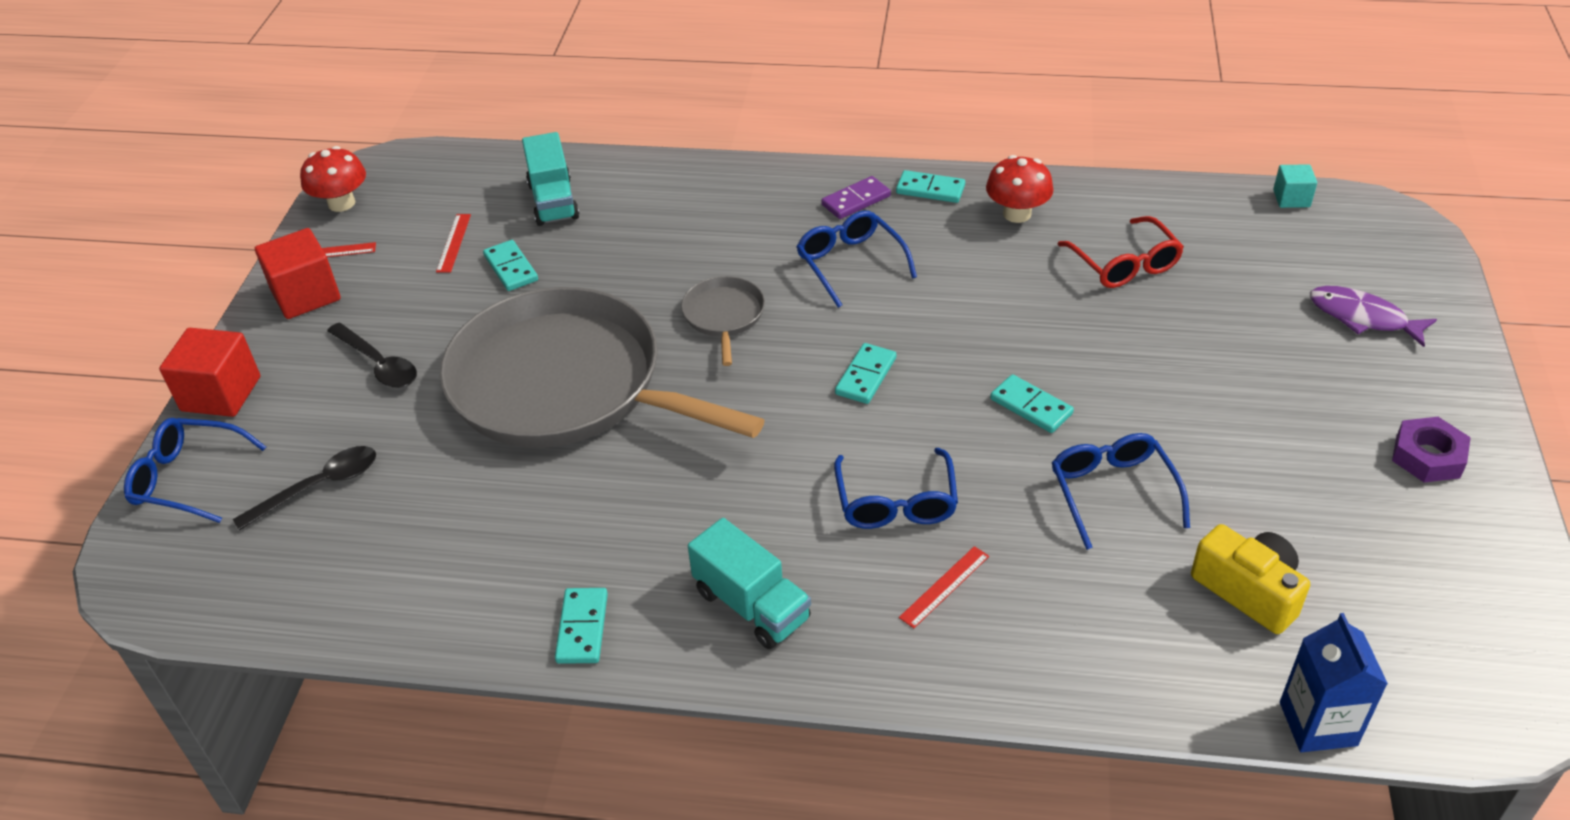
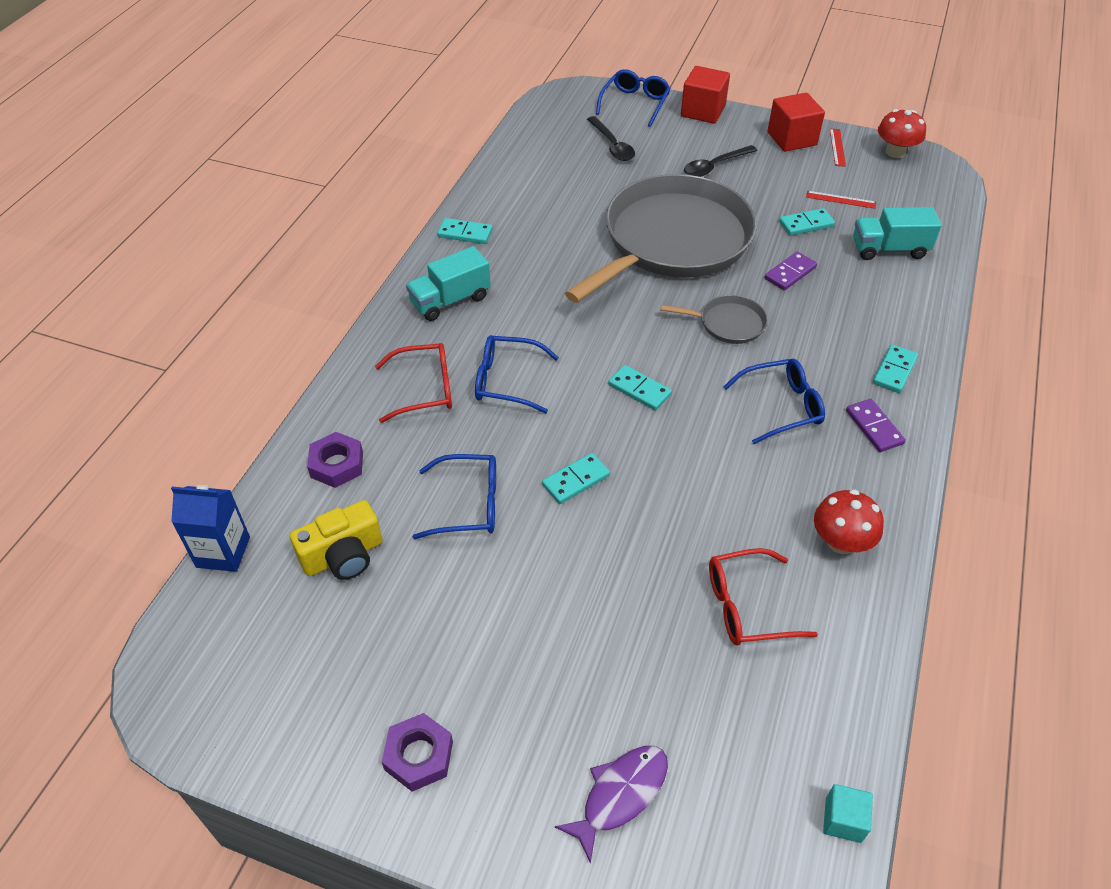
camera: 100 degrees right, 5 degrees up
turquoise domino [896,170,965,203] -> turquoise domino moved to [873,344,918,393]
red ruler [899,546,989,628] -> red glasses [375,343,452,423]
none -> purple nut [307,432,363,488]
none -> purple domino [765,251,817,290]

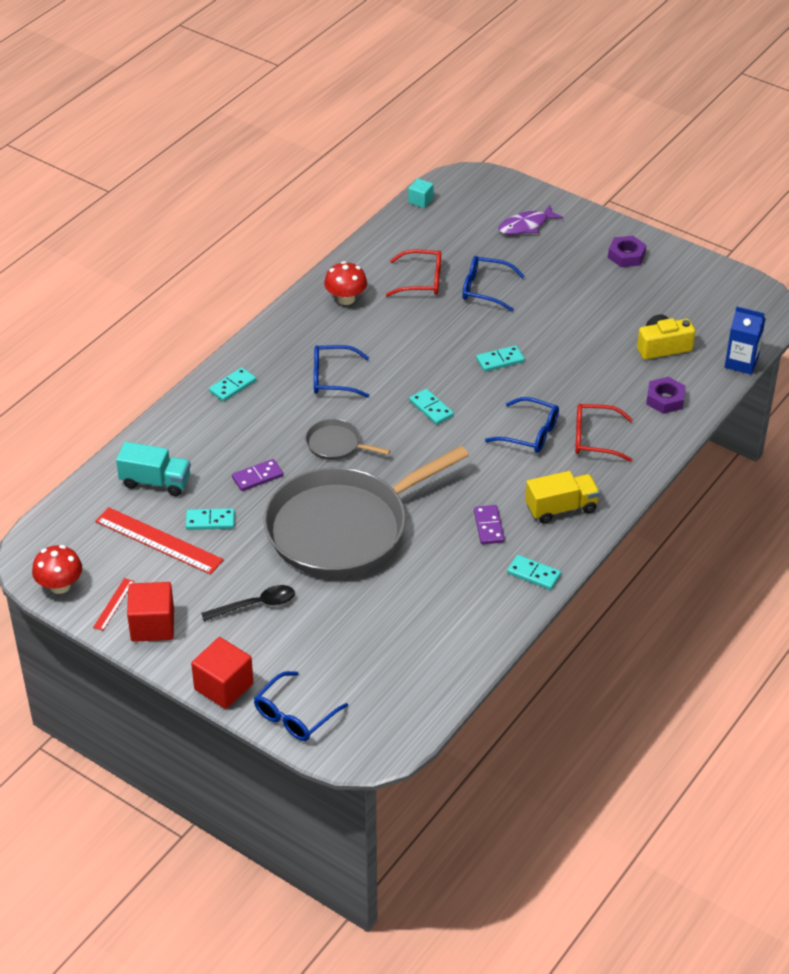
camera: 165 degrees left, 5 degrees down
turquoise truck [406,246,491,321] -> yellow truck [525,471,600,524]
blue glasses [413,454,496,539] -> blue glasses moved to [462,256,525,312]
black spoon [587,116,635,161] -> none
red ruler [806,191,876,209] -> red ruler [95,507,224,575], size x2.07
purple domino [846,399,906,452] -> purple domino moved to [474,505,505,544]

